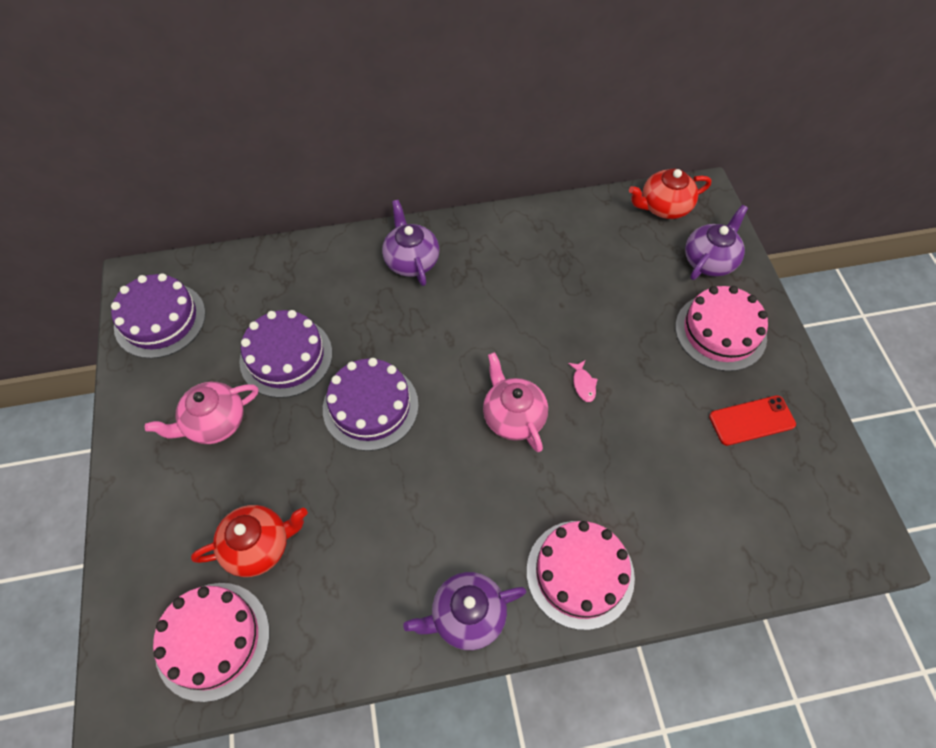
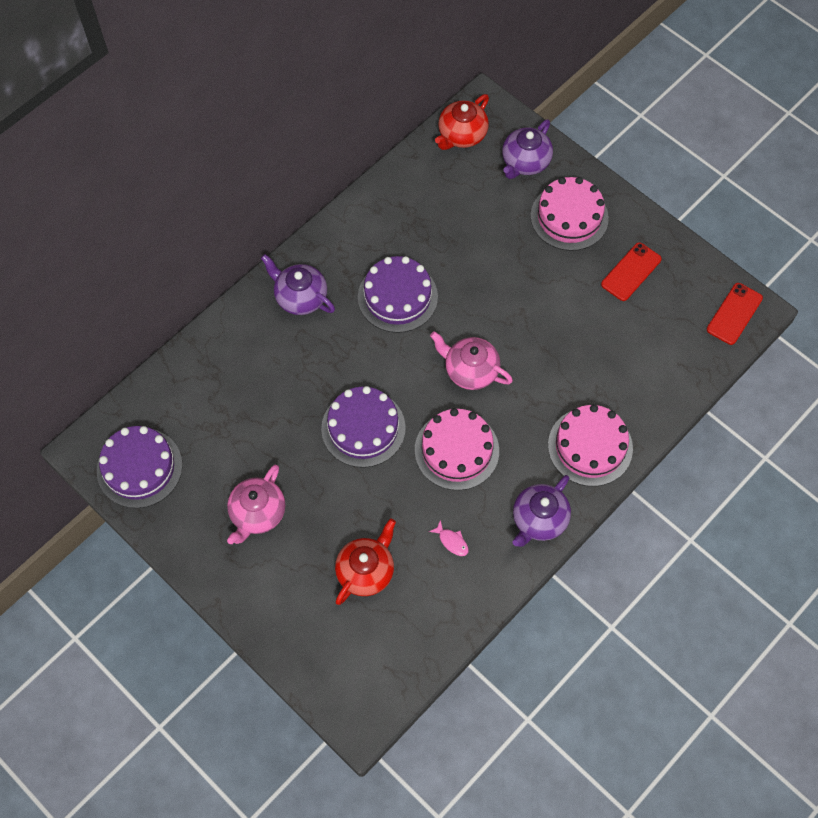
camera: 35 degrees left, 5 degrees up
pink cake [153,583,270,702] -> pink cake moved to [415,408,499,490]
purple cake [239,310,332,398] -> purple cake moved to [358,256,438,333]
pink fish [568,360,598,402] -> pink fish moved to [429,520,469,556]
purple teapot [685,205,748,280] -> purple teapot turned 150 degrees counterclockwise [502,119,553,179]
none -> red phone [707,283,763,345]

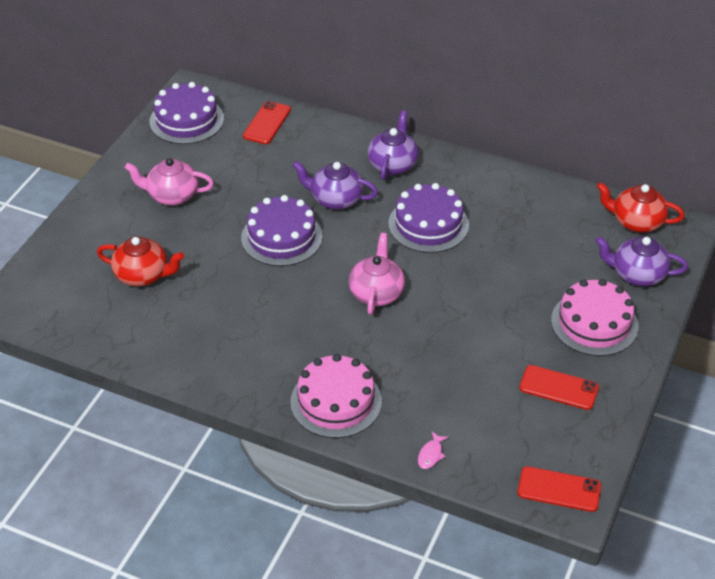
camera: 70 degrees right, 20 degrees down
pink cake [415,408,499,490] -> none
pink fish [429,520,469,556] -> pink fish moved to [418,431,449,469]
purple teapot [513,475,571,547] -> purple teapot moved to [292,161,378,210]
none -> red phone [243,101,291,144]

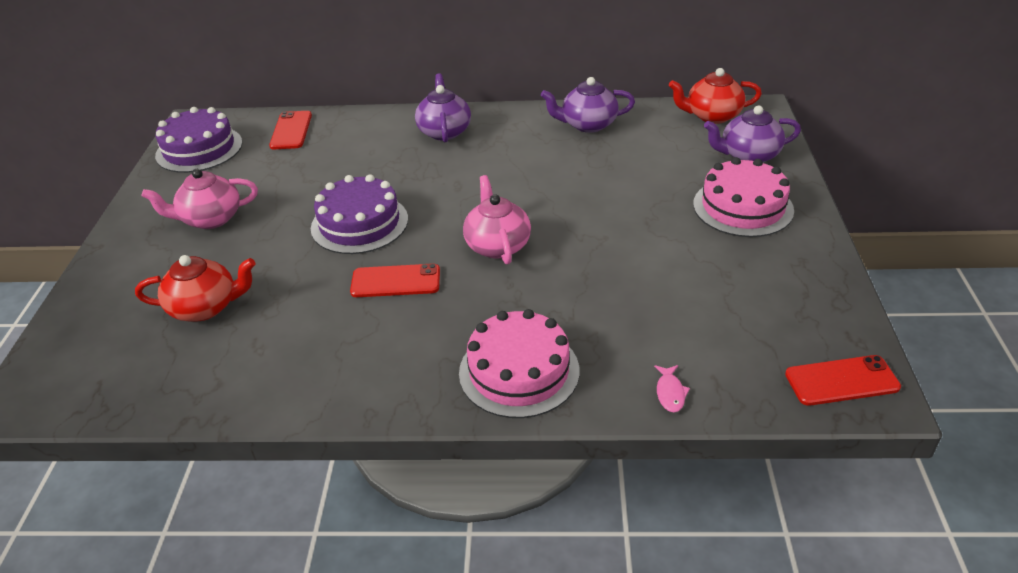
camera: 20 degrees left, 5 degrees down
purple teapot [292,161,378,210] -> purple teapot moved to [541,77,635,133]
purple cake [388,183,469,253] -> none
red phone [519,365,599,410] -> red phone moved to [350,263,440,297]

